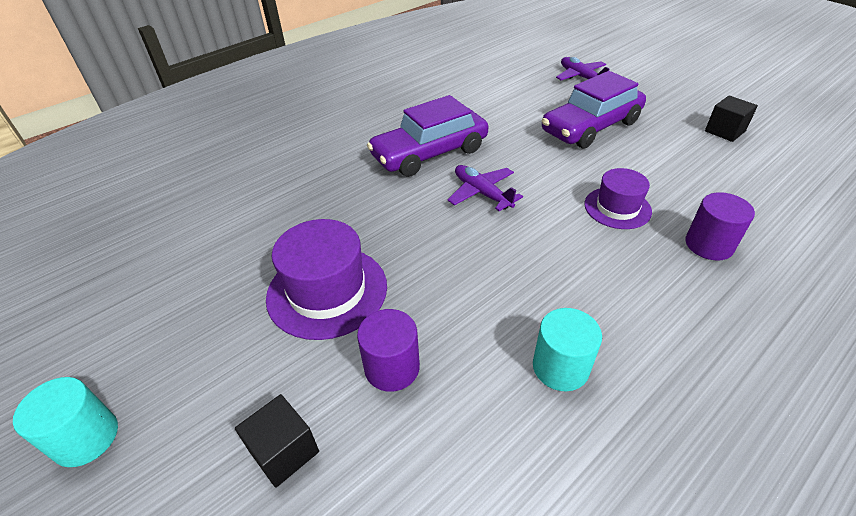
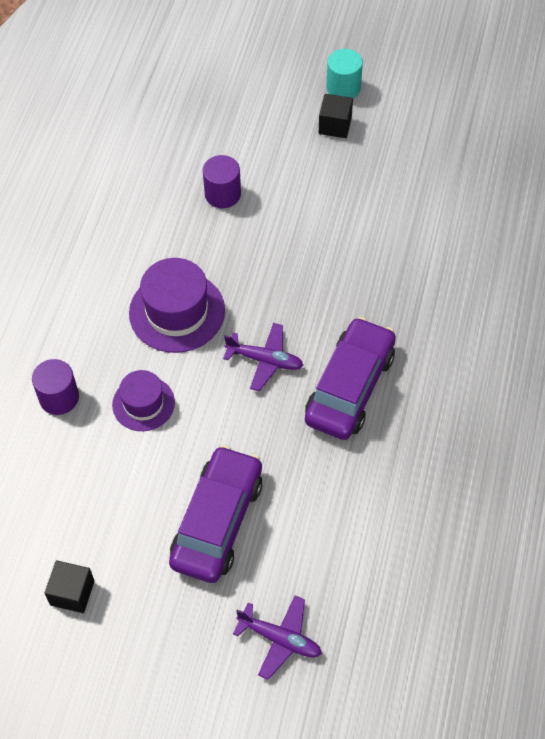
camera: 145 degrees right, 15 degrees up
black cube [235,394,319,488] -> black cube moved to [319,94,353,138]
purple hat [266,219,387,340] -> purple hat moved to [129,258,225,353]
turquoise cylinder [533,308,602,391] -> none

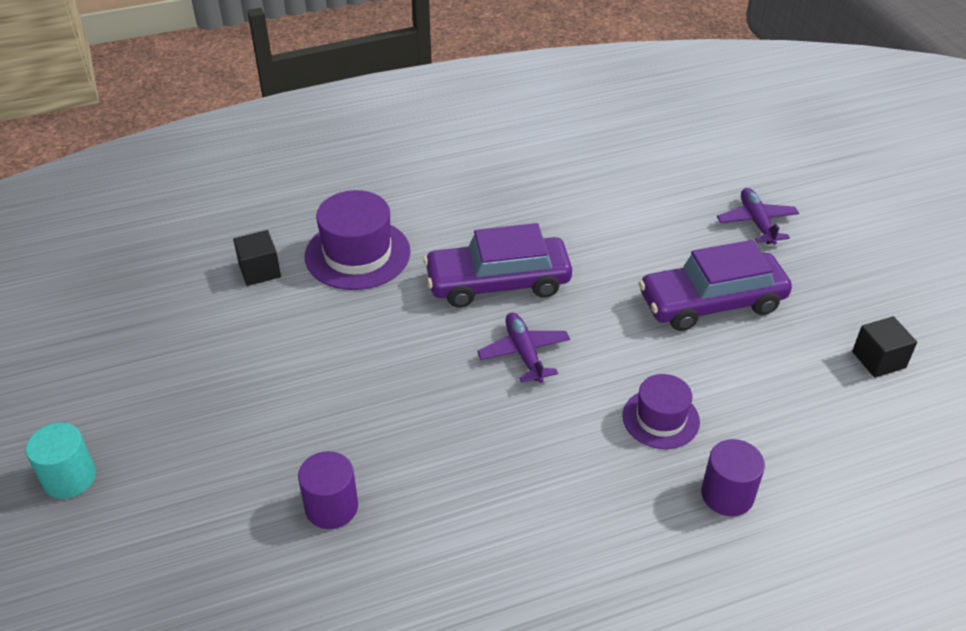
camera: 125 degrees left, 15 degrees down
purple hat [129,258,225,353] -> purple hat moved to [305,190,411,290]
black cube [319,94,353,138] -> black cube moved to [233,230,281,286]

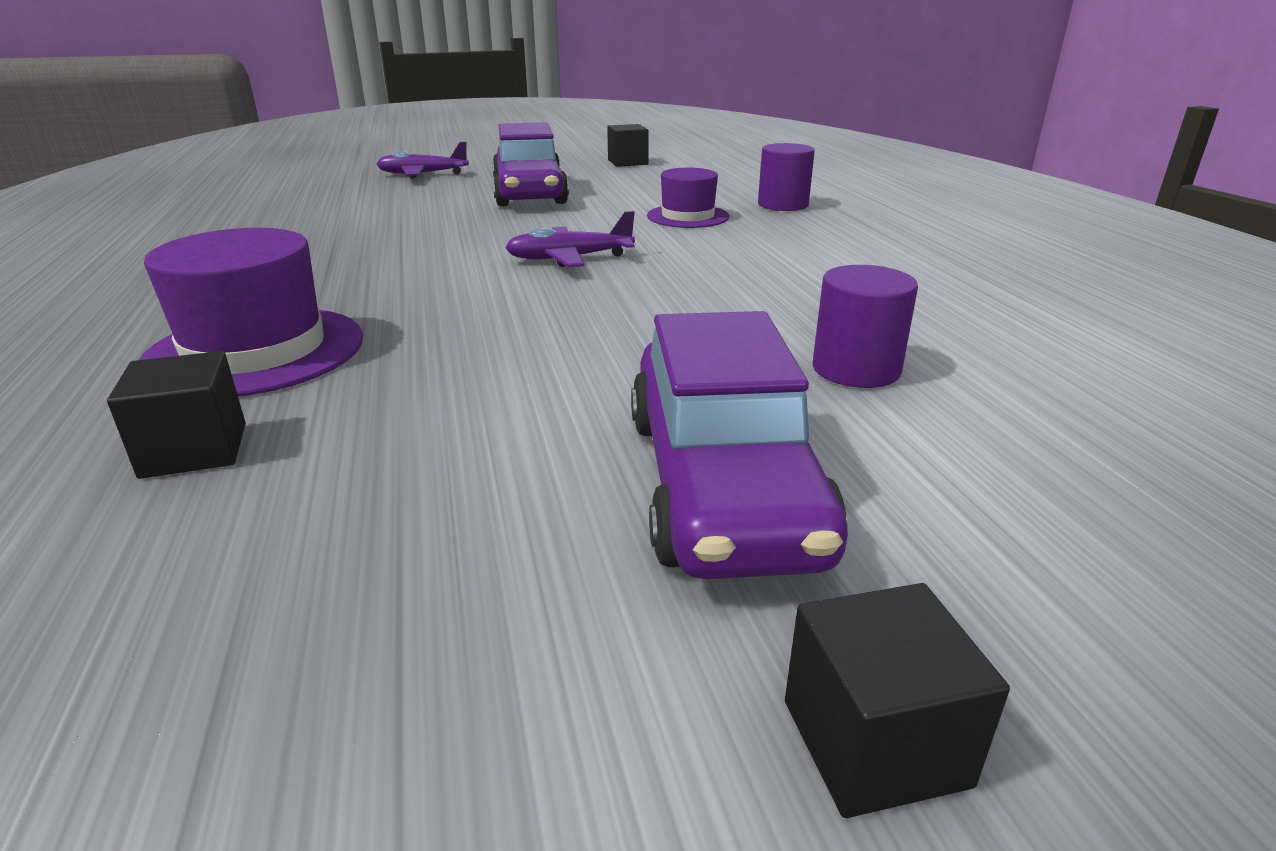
camera: 85 degrees left, 15 degrees down
turquoise cylinder [26,423,96,499] -> black cube [785,583,1010,818]
purple car [423,223,572,308] -> purple car moved to [631,311,848,579]

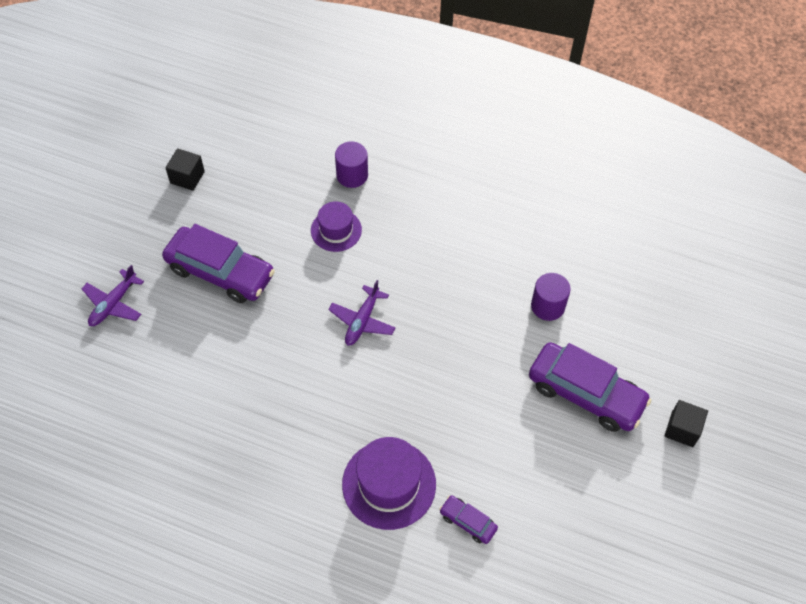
camera: 55 degrees left, 30 degrees up
black cube [107,351,246,479] -> purple car [439,495,498,544]

